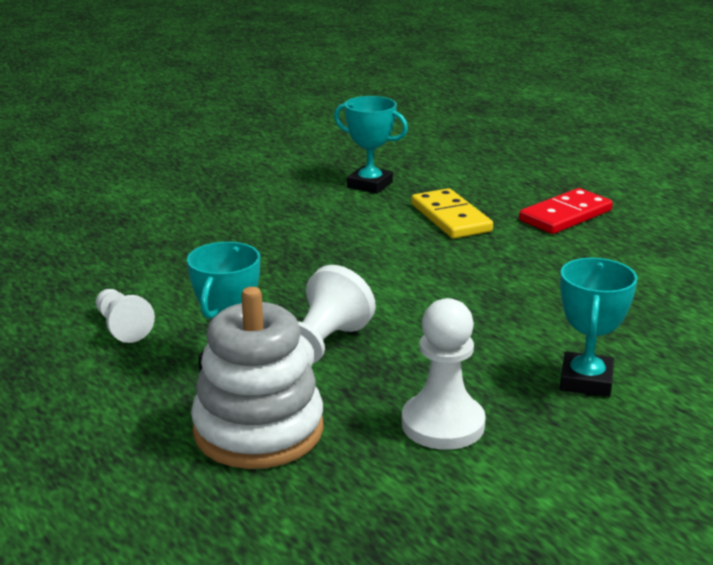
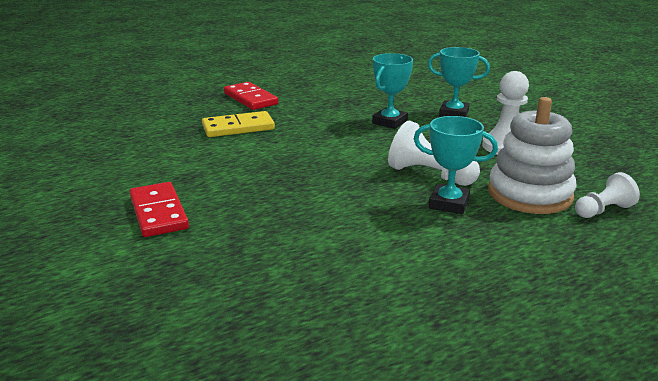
camera: 85 degrees left, 0 degrees up
white pawn [96,289,155,343] -> white pawn moved to [575,172,640,218]
turquoise trophy [334,96,408,194] -> turquoise trophy moved to [372,53,413,129]
none -> red domino [129,182,189,237]

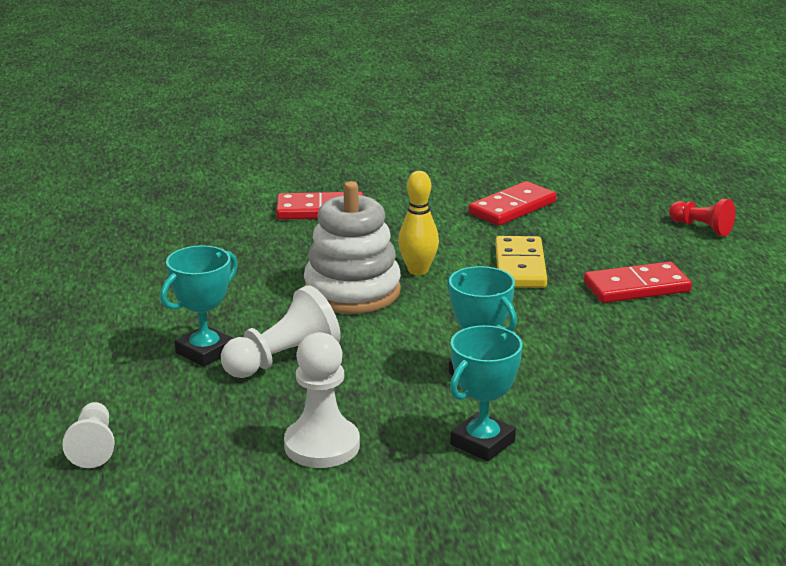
camera: 110 degrees right, 0 degrees up
white stacking toy [488,97,577,214] -> white stacking toy moved to [304,181,401,314]
none -> yellow bowling pin [398,171,439,275]
none -> red domino [469,181,557,226]
none -> red pawn [669,199,735,236]

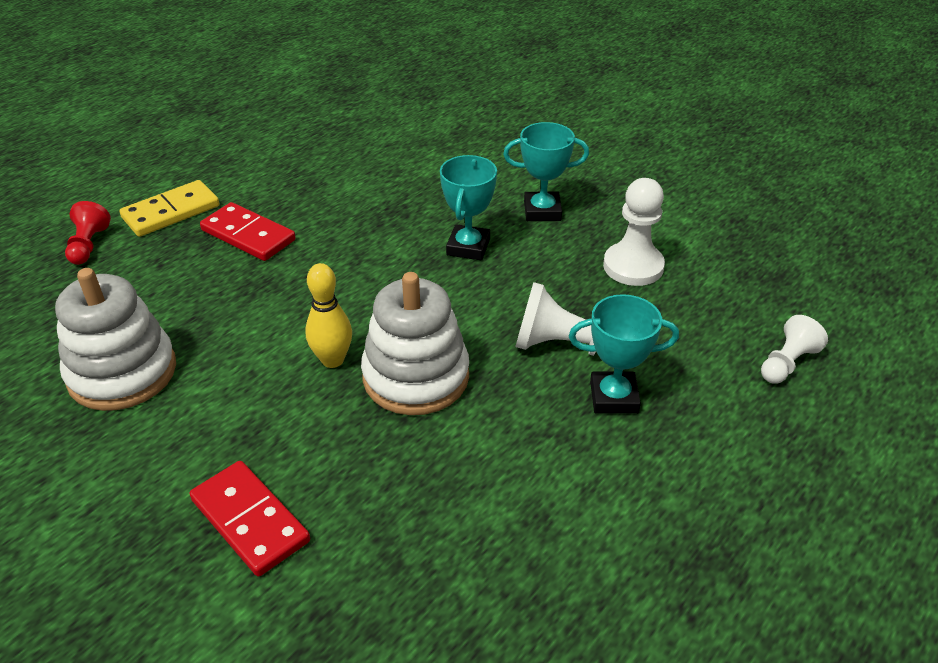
camera: 130 degrees left, 15 degrees up
red domino [469,181,557,226] -> white stacking toy [55,268,176,411]
yellow domino [495,236,547,288] -> yellow domino moved to [119,180,219,237]

